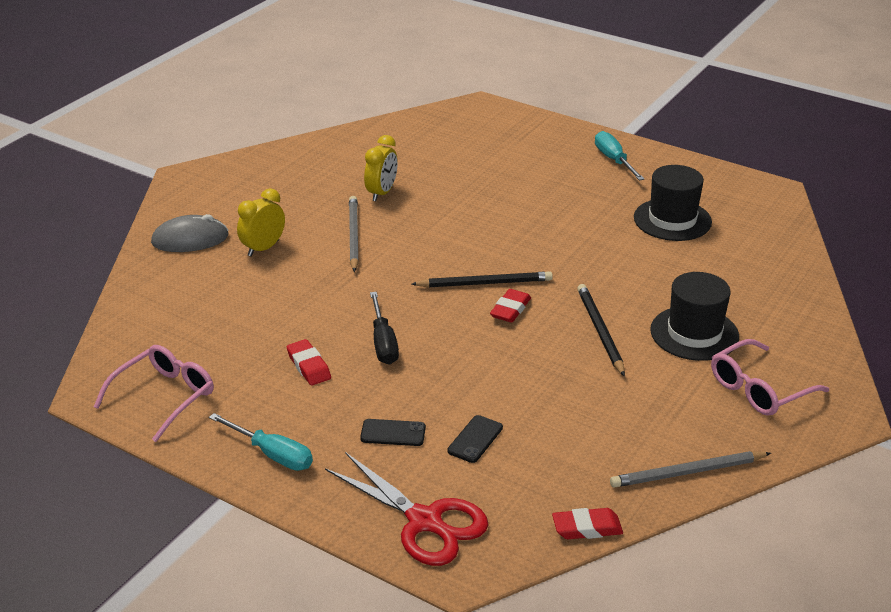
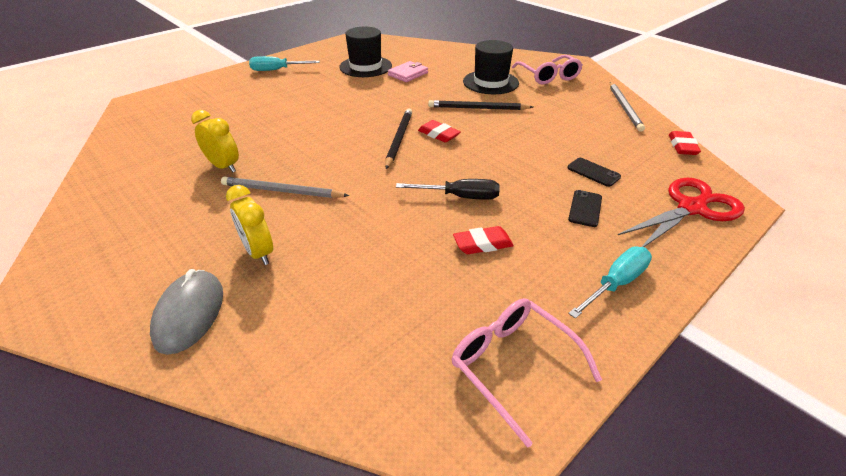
camera: 75 degrees left, 5 degrees up
none -> pink wallet [388,61,428,82]

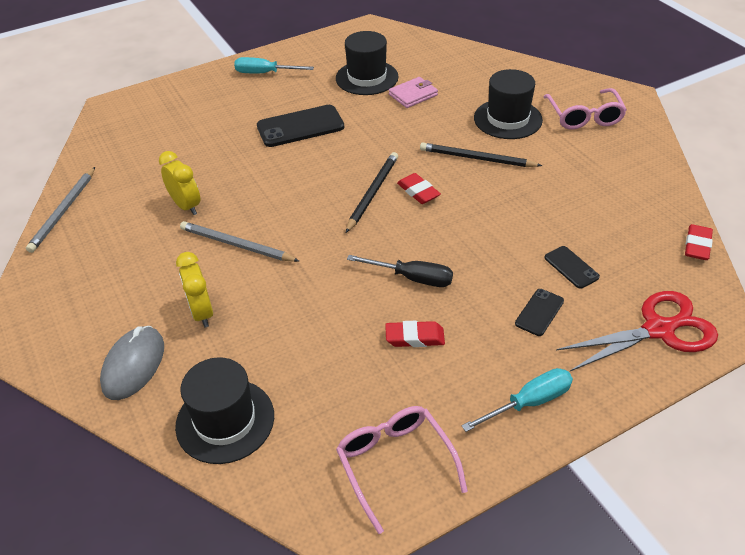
camera: 15 degrees right, 5 degrees up
grey pencil [610,82,645,132] -> grey pencil moved to [26,167,95,253]
none -> black hat [175,357,274,464]
none -> black phone [257,105,344,147]

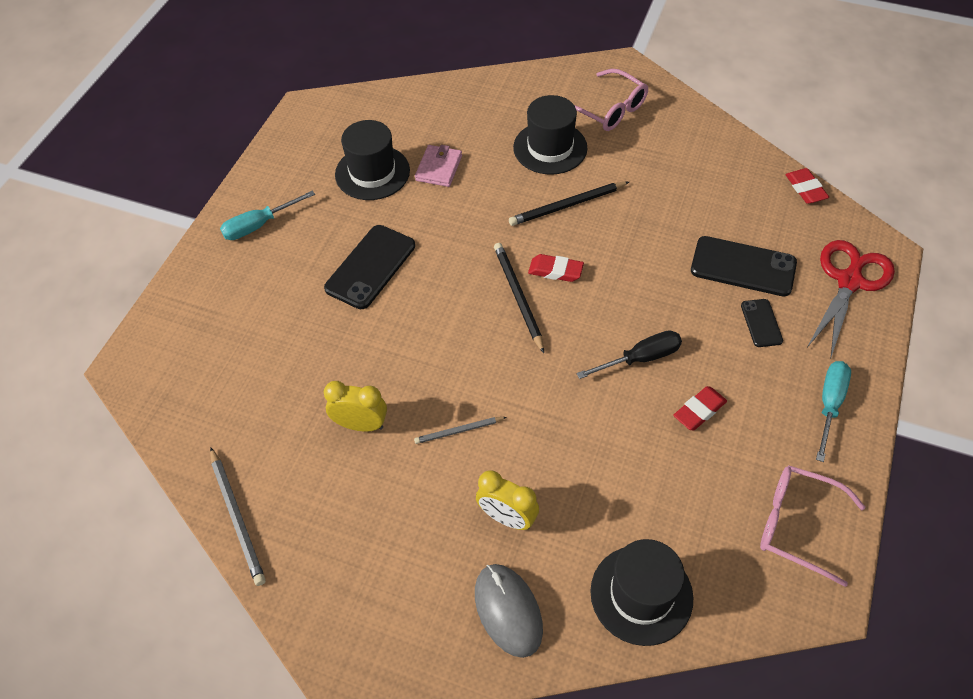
camera: 40 degrees left, 10 degrees up
grey pencil [180,221,299,262] -> grey pencil [414,417,507,444], size x0.61
black phone [544,246,600,289] -> black phone [691,236,797,297], size x1.87

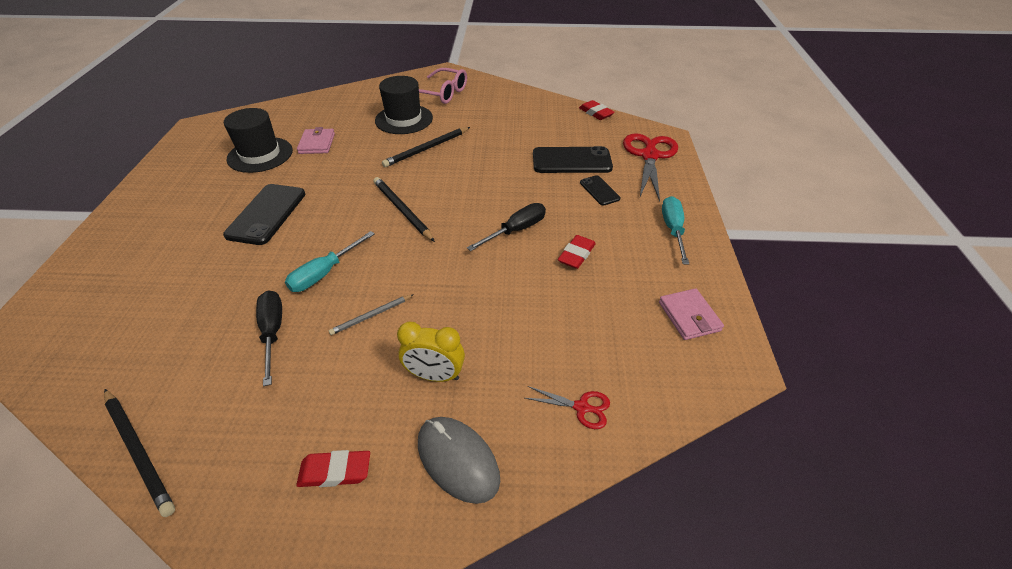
camera: 20 degrees left, 10 degrees down
grey pencil [210,447,266,586] -> black pencil [104,389,175,517]
turquoise screwdriver [220,191,315,240] -> turquoise screwdriver moved to [285,231,375,292]
yellow clock [324,381,387,432] -> black screwdriver [256,290,282,386]
red eraser [528,254,584,282] -> red eraser moved to [296,450,370,487]
black hat [590,539,693,646] -> red scissors [525,386,610,429]
pink glasses [760,466,866,587] -> pink wallet [659,288,724,340]

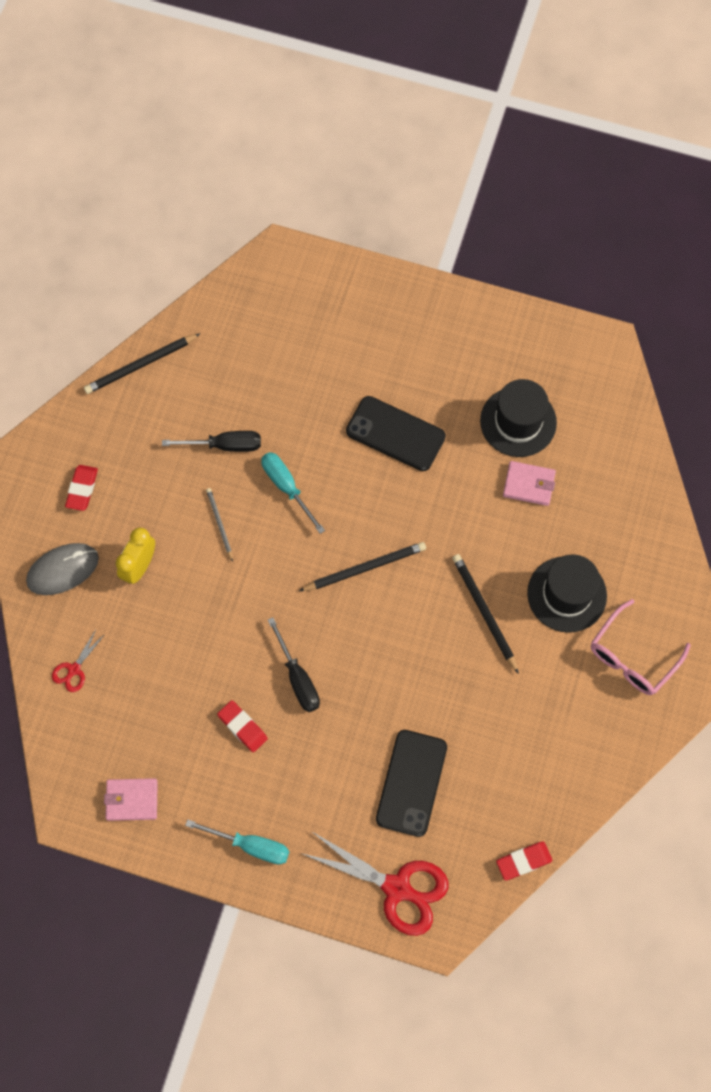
camera: 105 degrees right, 25 degrees up
black phone [580,175,620,206] -> none

